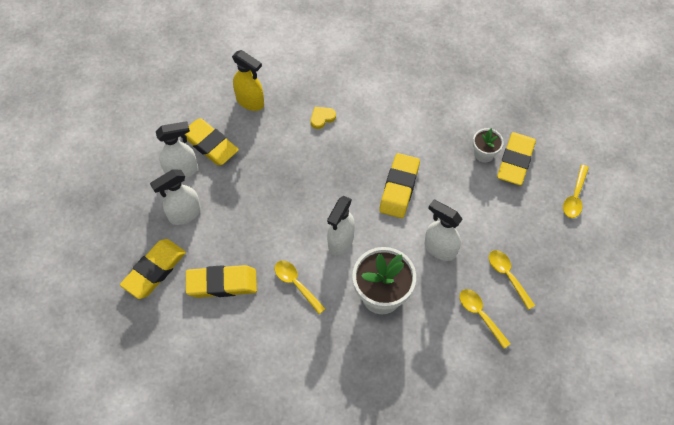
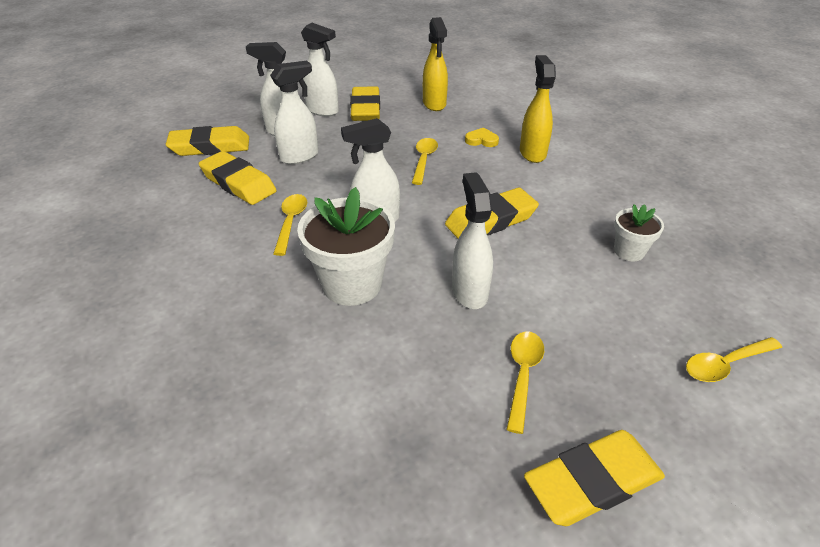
camera: 45 degrees right, 20 degrees down
yellow spoon [460,289,511,349] -> yellow spoon moved to [412,138,438,185]
yellow eraser [497,132,536,185] -> yellow eraser moved to [524,430,665,526]
none -> white spray bottle [270,61,318,164]
none -> yellow spray bottle [520,55,556,163]

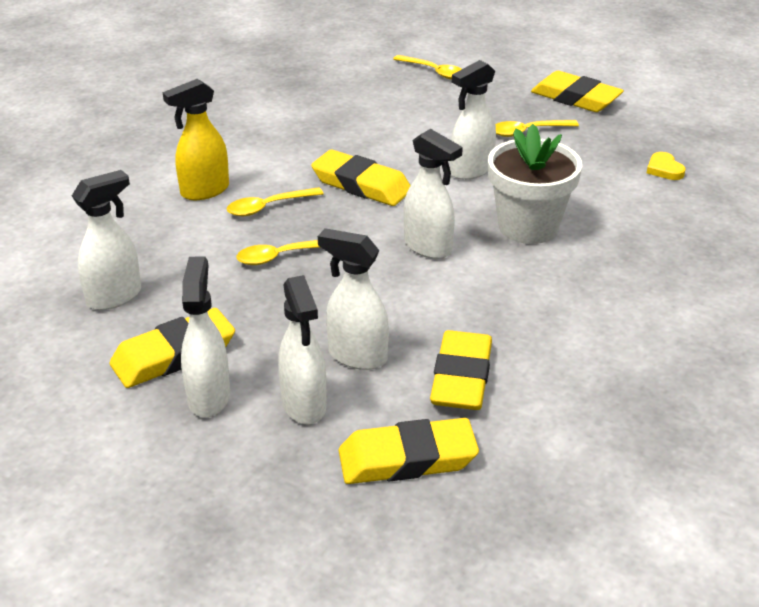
camera: 120 degrees left, 5 degrees down
yellow eraser [166,126,249,156] -> yellow eraser turned 60 degrees counterclockwise [339,418,479,484]
yellow spoon [273,194,307,256] -> yellow spoon moved to [227,187,323,216]
yellow spray bottle [423,17,448,111] -> white spray bottle [72,170,141,310]
yellow heart [465,128,499,147] -> yellow heart moved to [647,152,686,180]
white flower pot [614,204,664,261] -> none

